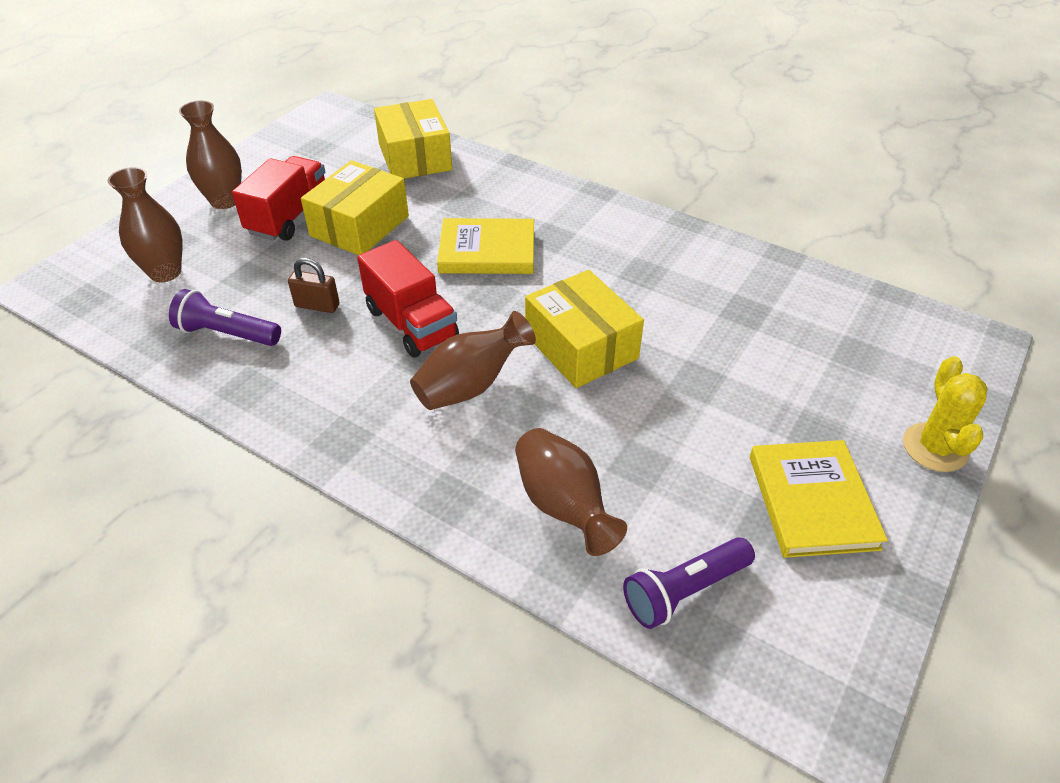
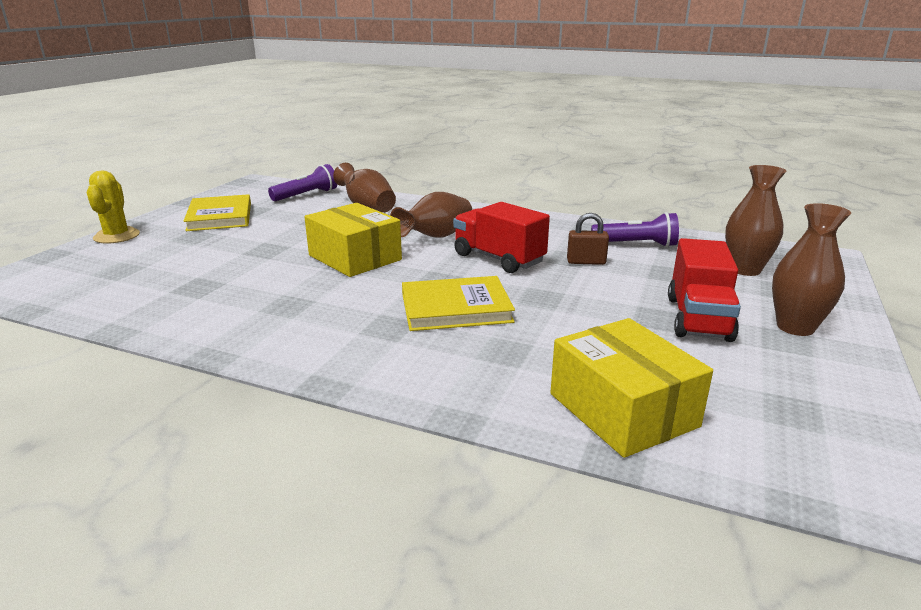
camera: 170 degrees right, 20 degrees down
yellow box [301,160,409,255] -> none

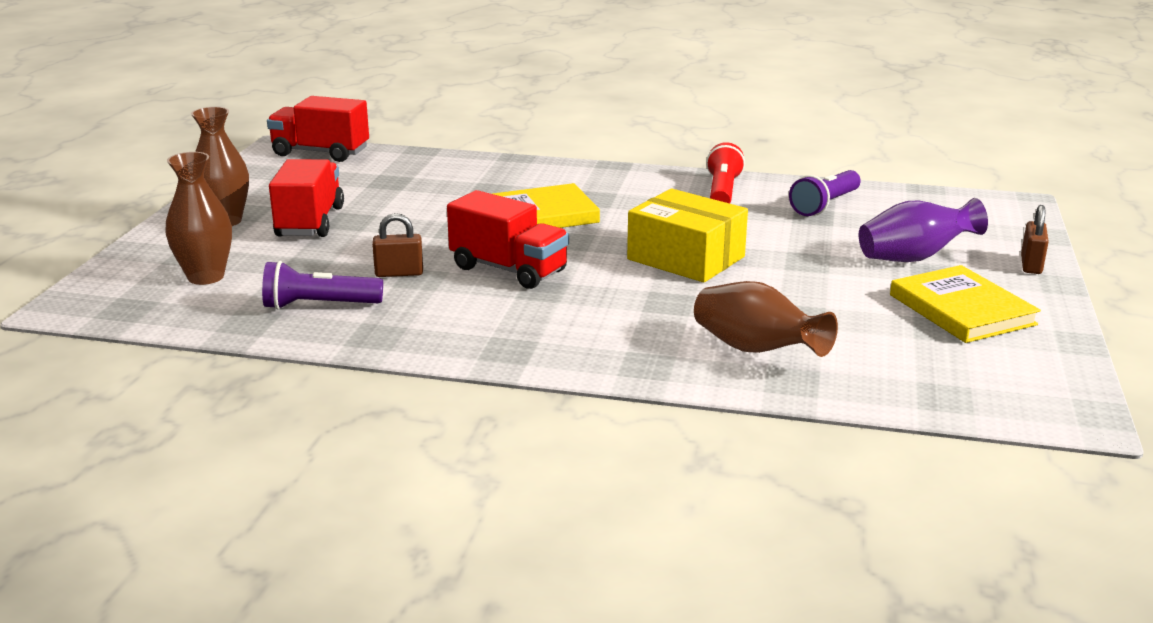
camera: 170 degrees right, 0 degrees up
yellow cactus [87,171,140,244] -> brown padlock [1021,205,1049,274]
purple flashlight [268,164,337,201] -> purple flashlight moved to [789,170,860,216]
brown vase [390,192,472,238] -> none
yellow box [550,318,713,458] -> none
none -> red truck [267,96,369,162]
none -> red flashlight [706,142,745,204]
none -> purple vase [859,198,988,262]

